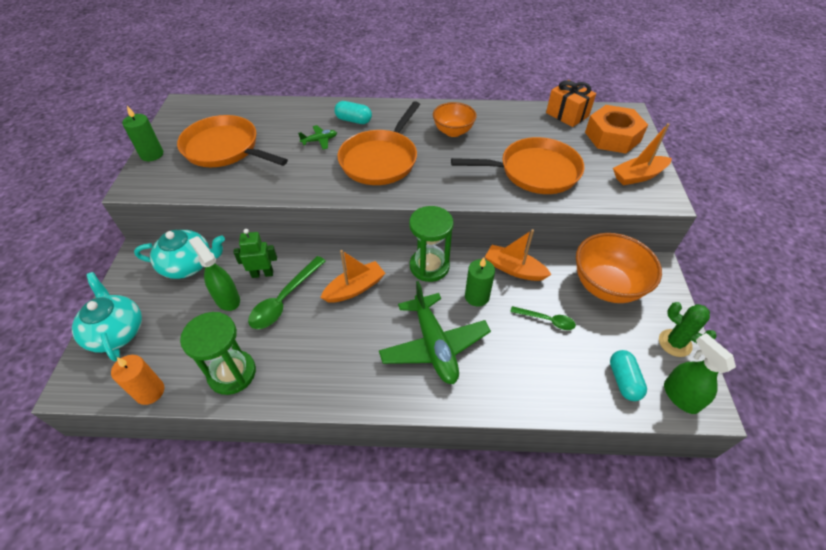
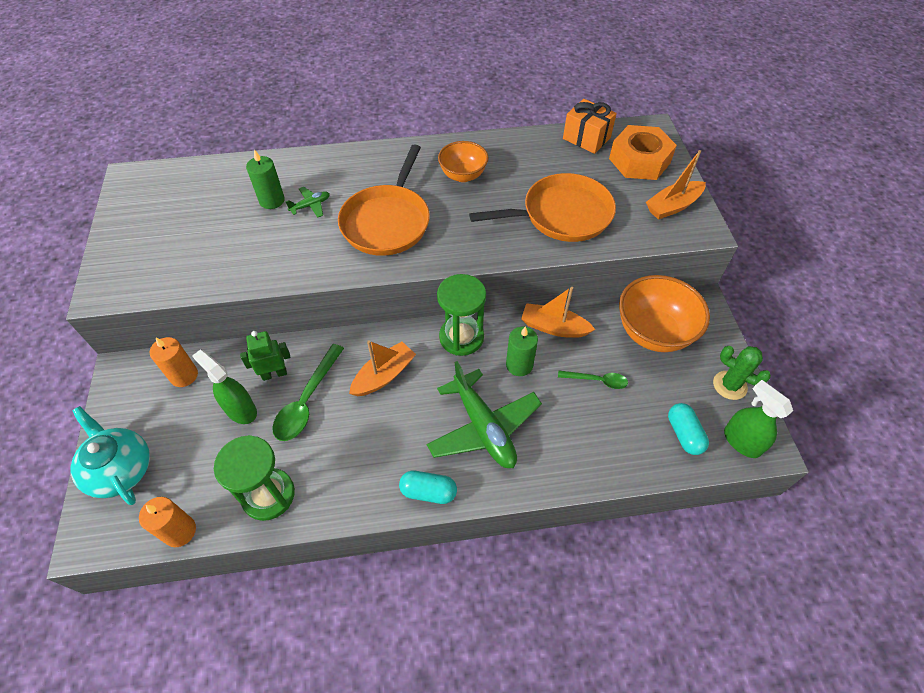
camera: 10 degrees left, 5 degrees up
green candle [122,106,163,161] -> green candle moved to [246,149,285,209]
turquoise teapot [134,230,225,279] -> orange candle [150,337,198,387]
orange pan [177,115,288,167] -> none
turquoise capsule [334,101,372,124] -> turquoise capsule moved to [399,471,457,504]

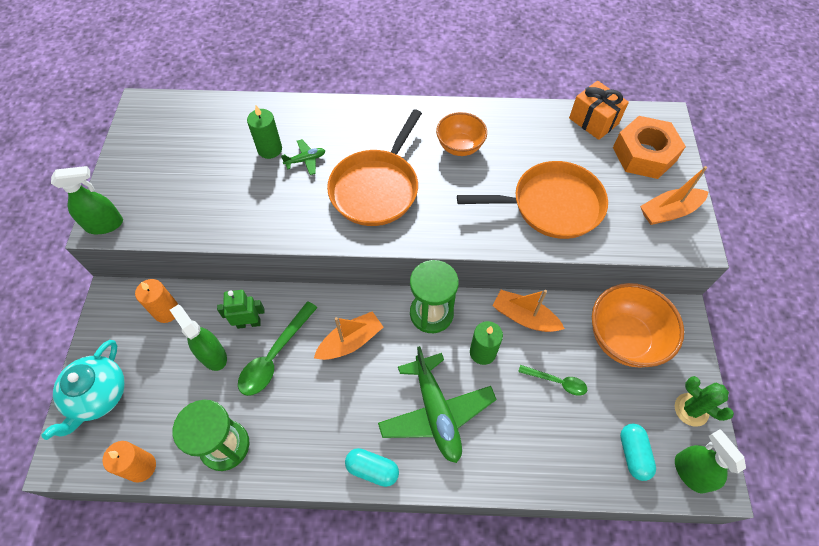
camera: 10 degrees right, 5 degrees up
turquoise teapot [71,406,150,505] -> turquoise teapot turned 135 degrees counterclockwise [41,340,125,440]
none -> green spray bottle [51,166,123,234]

